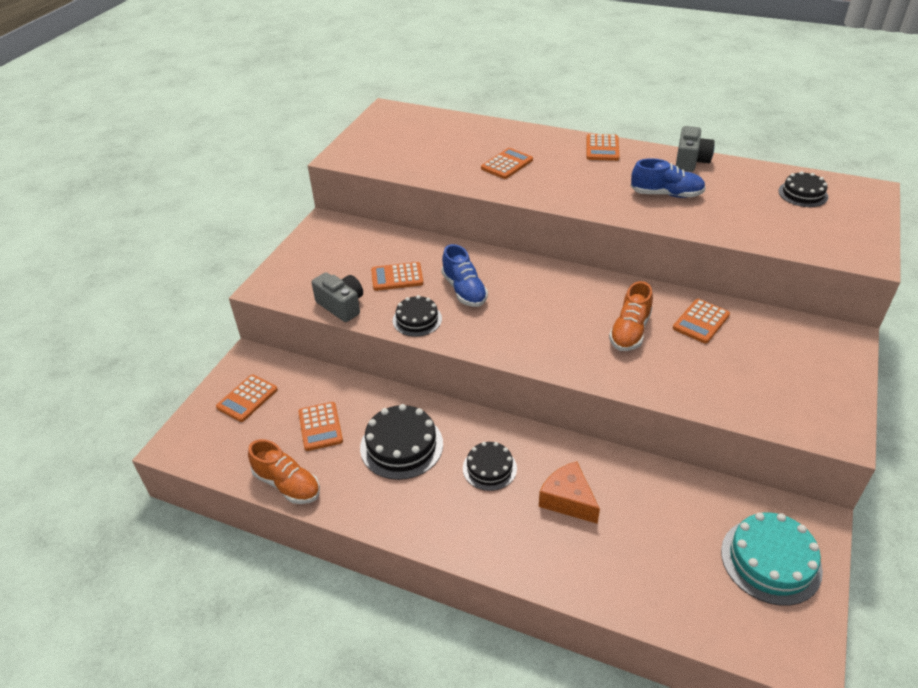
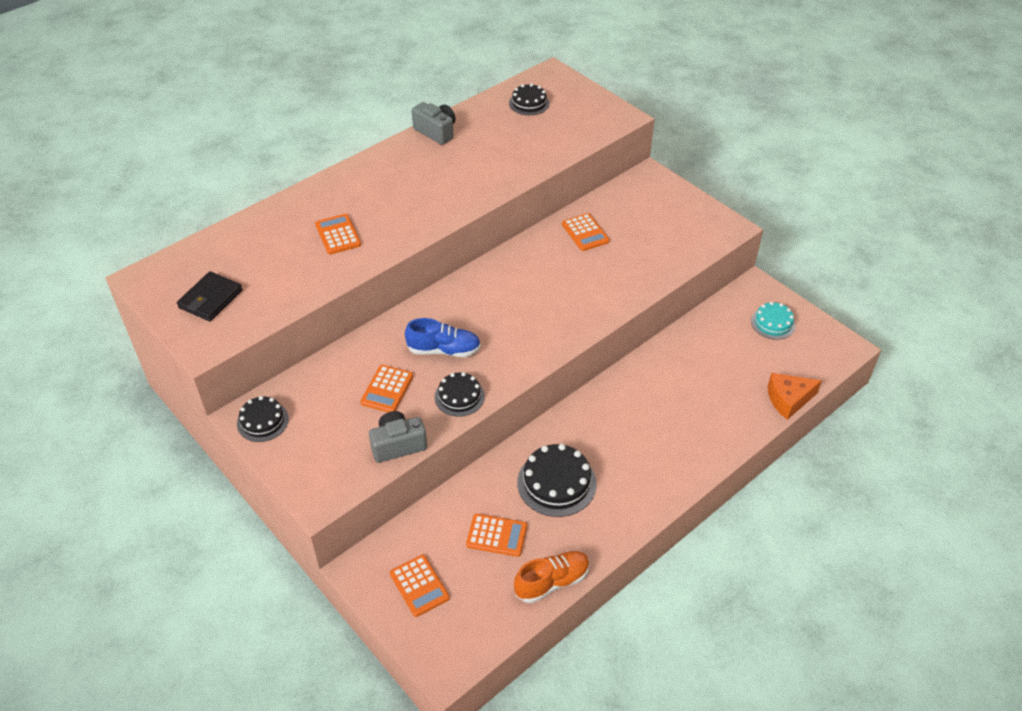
camera: 65 degrees left, 5 degrees up
black cake [463,442,517,491] -> black cake moved to [237,396,289,442]
orange cheese [539,461,600,524] -> orange cheese moved to [768,373,822,420]
orange calculator [587,134,620,161] -> none
orange shoe [609,281,653,351] -> none
blue shoe [631,158,706,198] -> none
turquoise cake [721,512,823,606] -> turquoise cake [751,302,796,340], size x0.63
none -> black wallet [177,271,243,321]

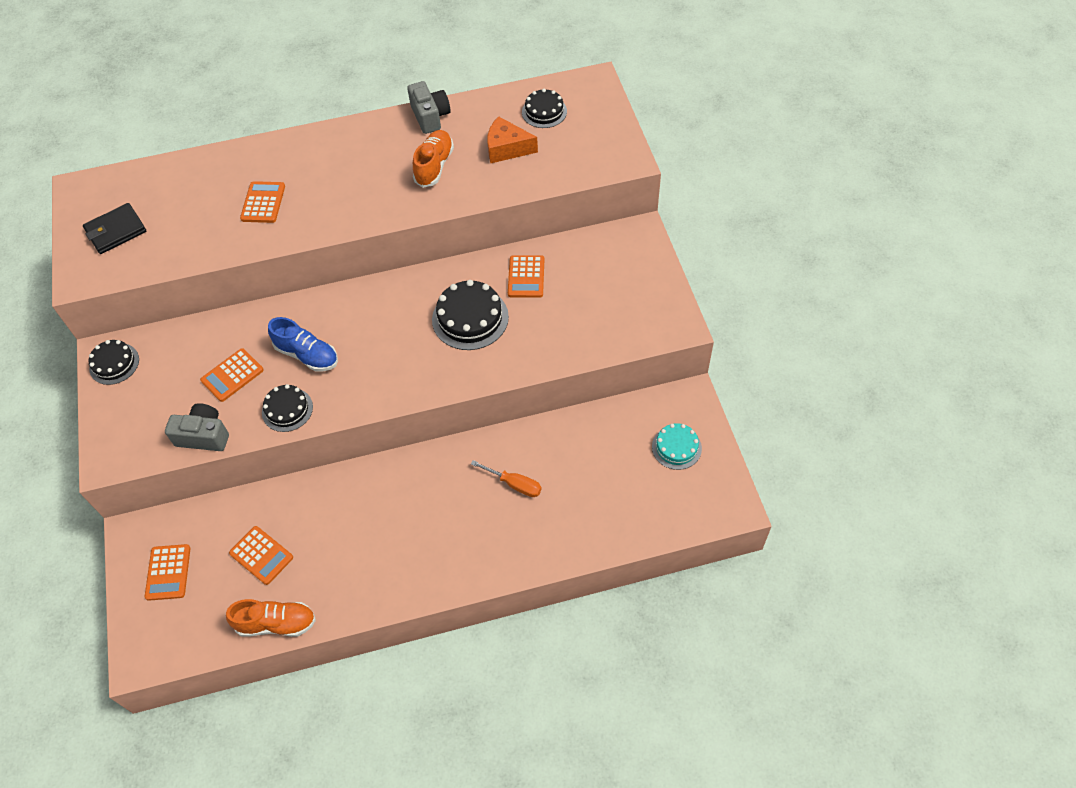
camera: 30 degrees right, 10 degrees up
black cake [517,444,596,517] -> black cake moved to [432,280,509,350]
orange cheese [768,373,822,420] -> orange cheese moved to [487,116,538,164]
none -> orange shoe [413,130,454,188]
none -> orange screwdriver [471,460,542,497]

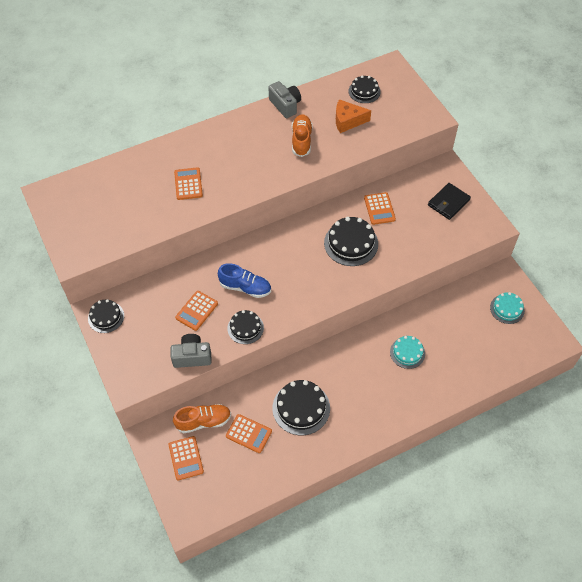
camera: 15 degrees left, 0 degrees up
black wallet [83,203,146,254] -> black wallet moved to [428,183,471,220]
orange shoe [226,599,316,637] -> orange shoe moved to [173,404,231,433]
orange screwdriver [471,460,542,497] -> turquoise cake [390,336,425,369]
none -> black cake [273,380,330,435]

